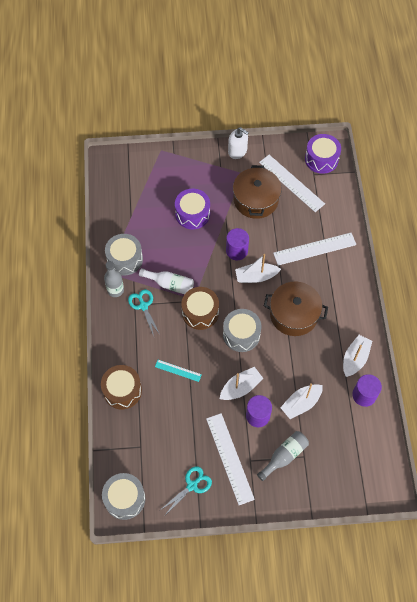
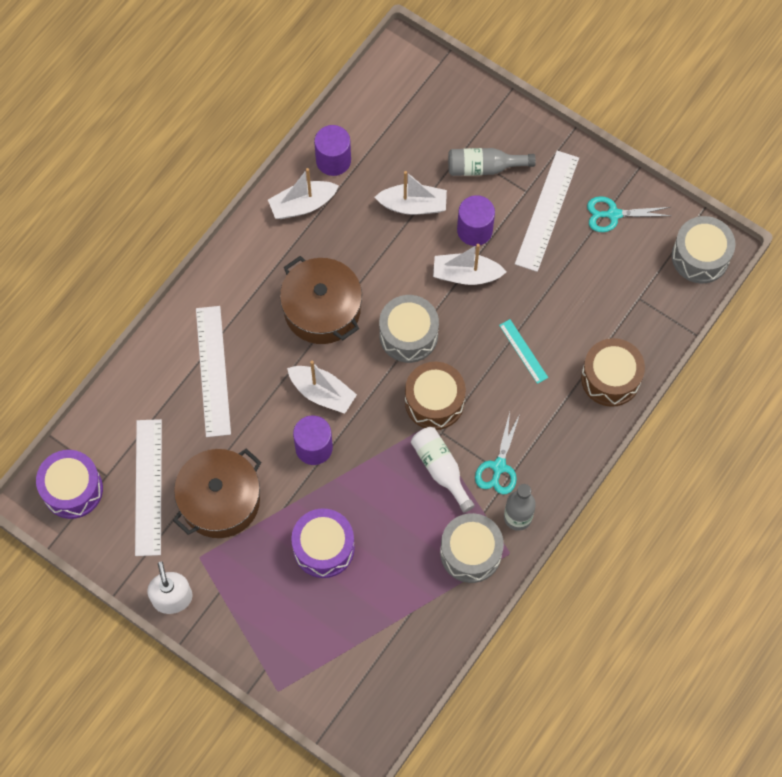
camera: 140 degrees left, 5 degrees up
white ruler [273,233,357,266] -> white ruler turned 60 degrees clockwise [196,306,231,437]

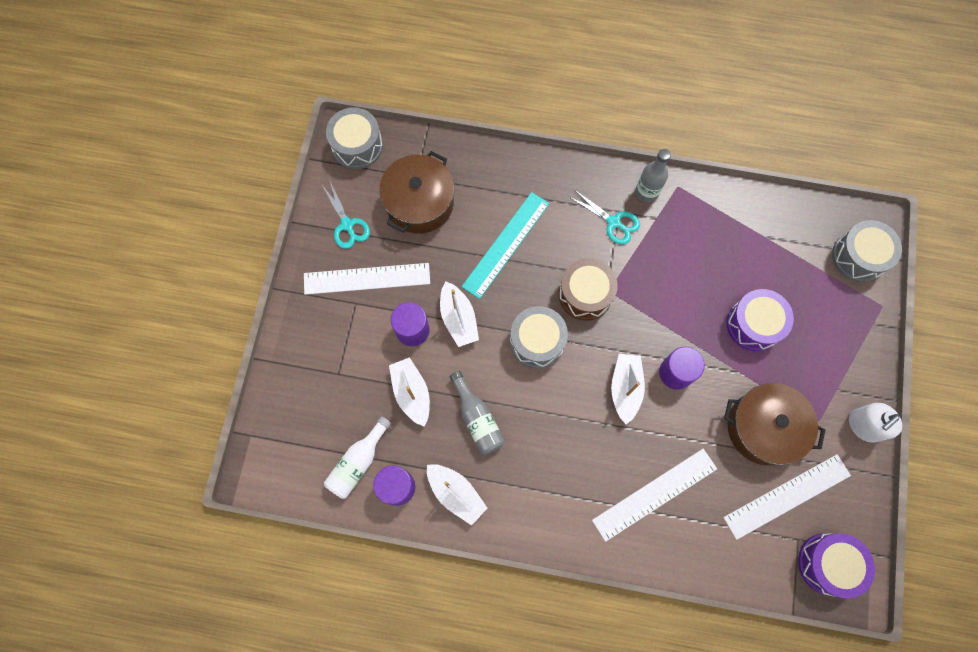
camera: 115 degrees left, 5 degrees up
brown pot [280,256,362,344] -> brown pot moved to [379,151,454,233]
white bottle [411,427,475,513] -> white bottle moved to [324,416,391,499]
grey drum [440,513,504,583] -> grey drum moved to [832,220,902,282]
grey bottle [448,148,536,176] -> grey bottle moved to [449,371,505,455]
turquoise scissors [475,412,520,495] -> turquoise scissors turned 45 degrees clockwise [568,190,640,245]
turquoise ruler [499,319,548,384] -> turquoise ruler [461,192,549,299], size x1.89
brown drum [581,338,645,407] -> none

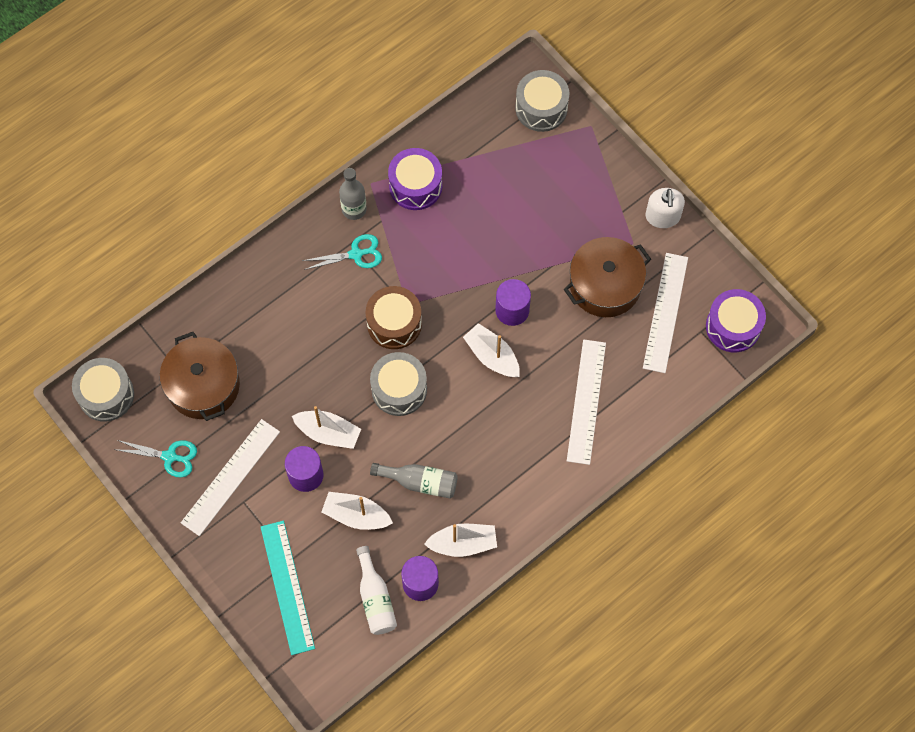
camera: 50 degrees left, 5 degrees down
turquoise ruler [461,192,549,299] -> turquoise ruler moved to [261,521,315,655]
purple drum [727,289,794,351] -> purple drum moved to [388,148,442,210]

